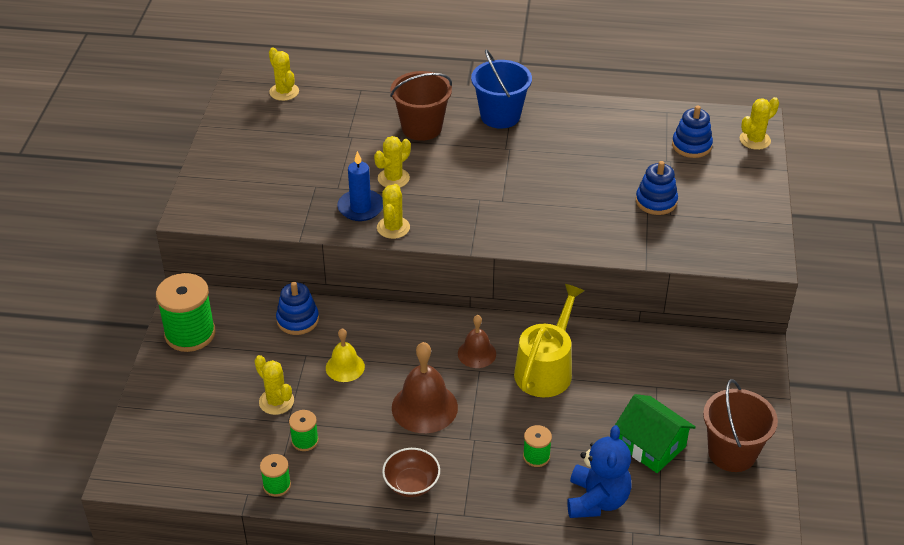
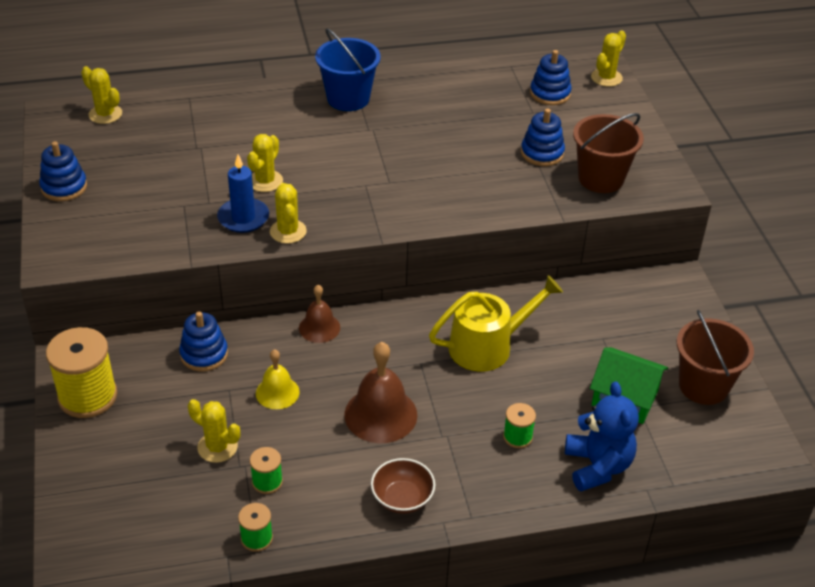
camera: 20 degrees left, 0 degrees up
green spool [156,273,216,352] -> yellow spool [46,327,117,418]
brown bucket [390,71,452,141] -> brown bucket moved to [573,113,644,193]
brown bell [458,315,496,368] -> brown bell moved to [299,285,340,343]
yellow watering can [514,284,584,397] -> yellow watering can turned 60 degrees clockwise [429,275,563,372]
none -> blue stacking toy [39,141,87,201]

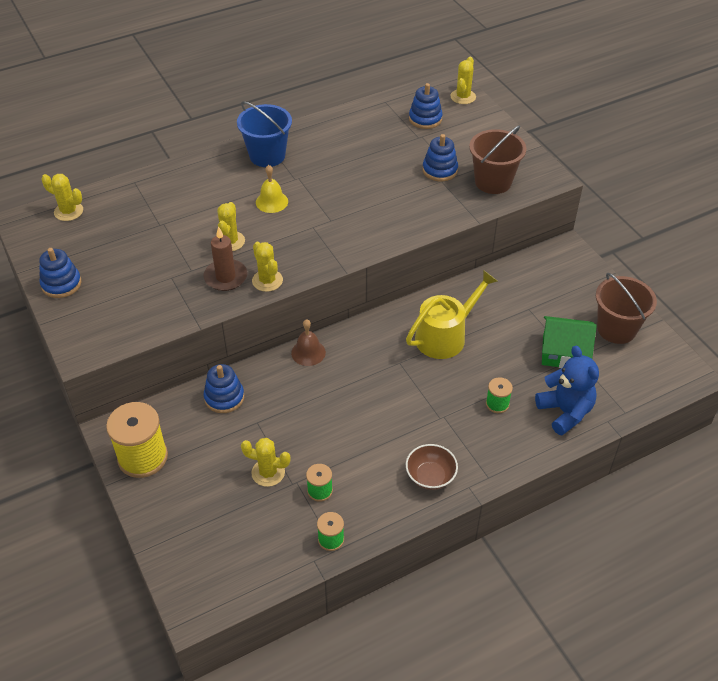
camera: 15 degrees left, 5 degrees up
blue candle [217,155,269,233] -> brown candle [204,226,248,291]
yellow bell [256,349,300,409] -> yellow bell moved to [256,165,288,213]
brown bell [344,342,417,443] -> none

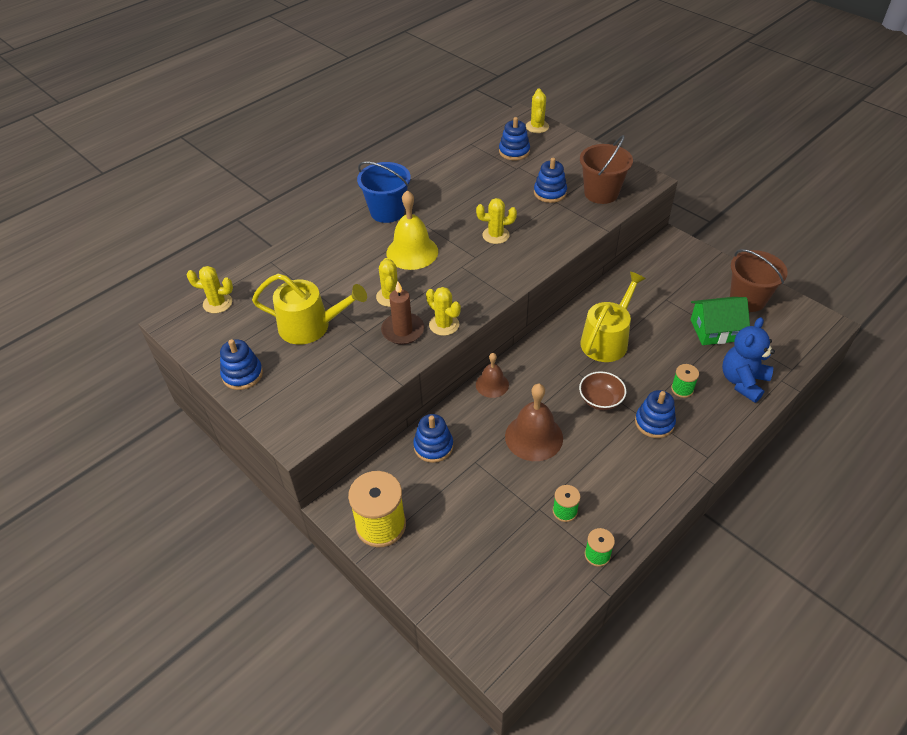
camera: 15 degrees left, 0 degrees up
yellow cactus [241,438,291,487] -> yellow cactus moved to [476,198,517,244]
yellow bell [256,165,288,213] -> yellow bell [386,190,438,270], size x1.65
brown bowl [406,444,458,490] -> brown bowl moved to [579,371,626,410]
blue teddy bear [535,346,599,435] -> blue teddy bear turned 105 degrees counterclockwise [722,317,775,403]
none -> yellow watering can [252,274,367,345]
none -> brown bell [505,384,563,461]
none -> blue stacking toy [635,390,676,438]

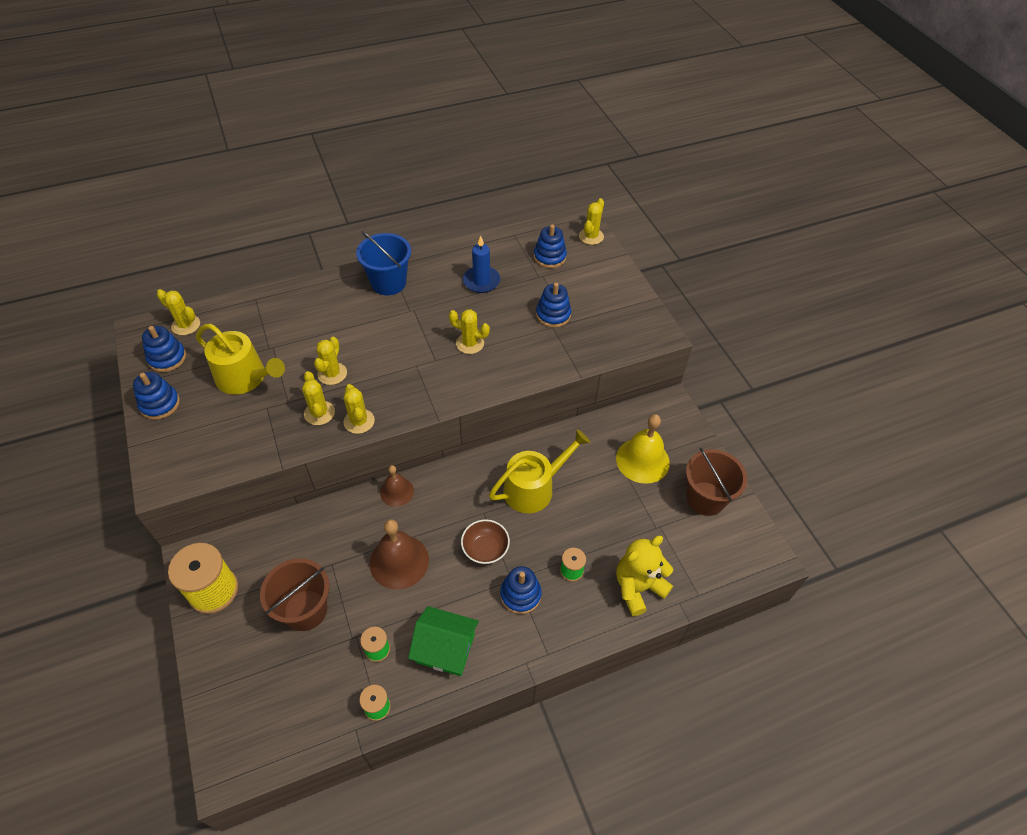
camera: 20 degrees right, 5 degrees up
brown candle [381,282,424,345] -> yellow cactus [302,371,335,425]
yellow bell [386,190,438,270] -> yellow bell moved to [616,414,670,484]
blue stacking toy [413,414,453,463] -> blue stacking toy moved to [142,326,186,372]
brown bucket [580,135,633,204] -> brown bucket moved to [260,558,329,631]
green house [691,297,750,345] -> green house moved to [408,606,479,676]
blue teddy bear [722,317,775,403] -> yellow teddy bear [616,536,673,616]
none -> blue candle [463,236,500,293]

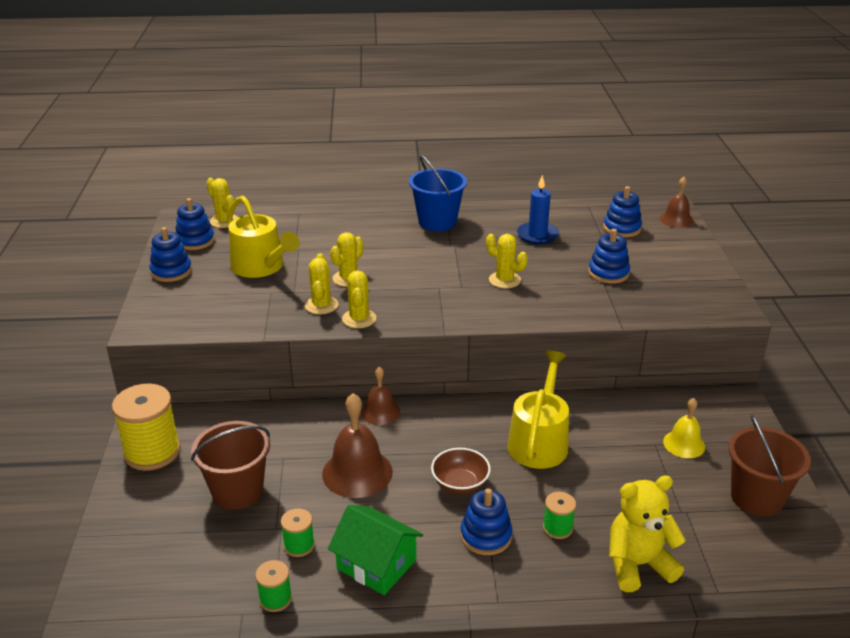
camera: 20 degrees right, 20 degrees down
yellow watering can [489,430,590,513] -> yellow watering can turned 60 degrees counterclockwise [507,351,569,469]
yellow cactus [579,198,604,245] -> brown bell [660,177,693,228]
yellow bell [616,414,670,484] -> yellow bell [663,398,705,458], size x0.61

